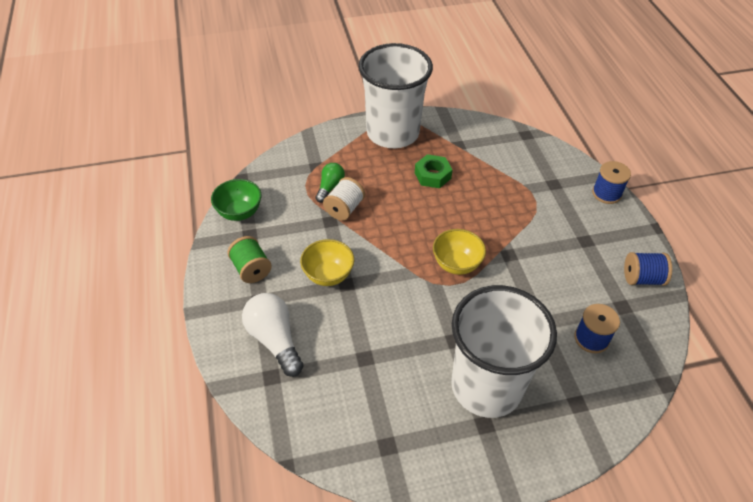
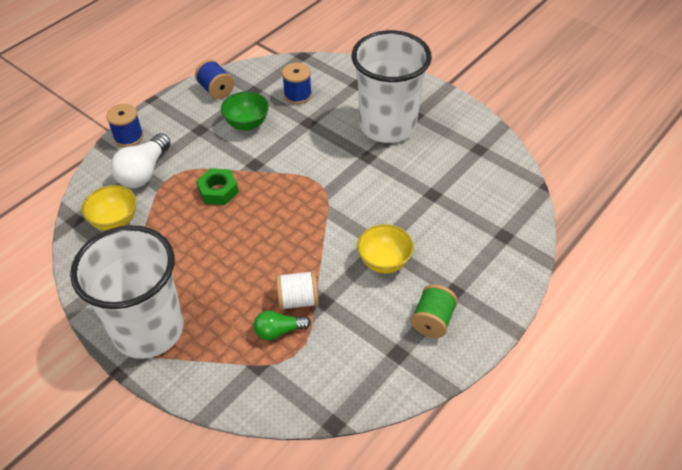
camera: 125 degrees left, 0 degrees up
green bowl [211,179,261,221] -> green bowl moved to [221,91,269,131]
white light bulb [242,293,303,377] -> white light bulb moved to [111,133,171,188]
green nut [415,154,453,188] -> green nut moved to [196,168,239,205]
yellow bowl [433,229,486,275] -> yellow bowl moved to [82,185,136,231]

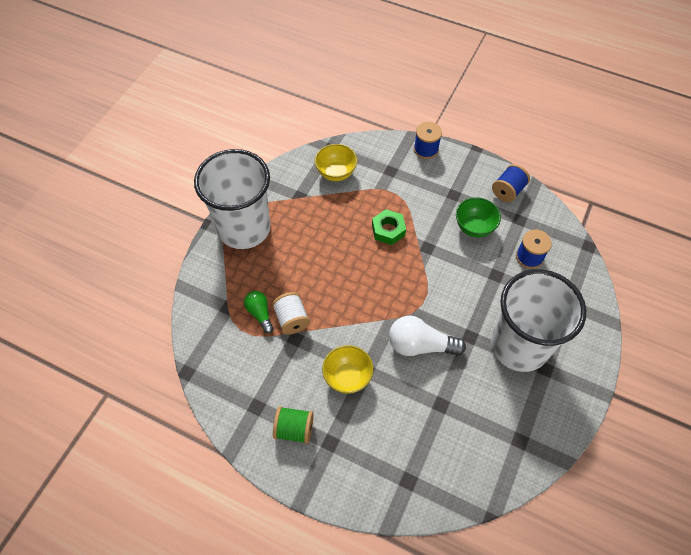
camera: 75 degrees right, 10 degrees up
white light bulb [111,133,171,188] -> white light bulb moved to [389,316,466,356]

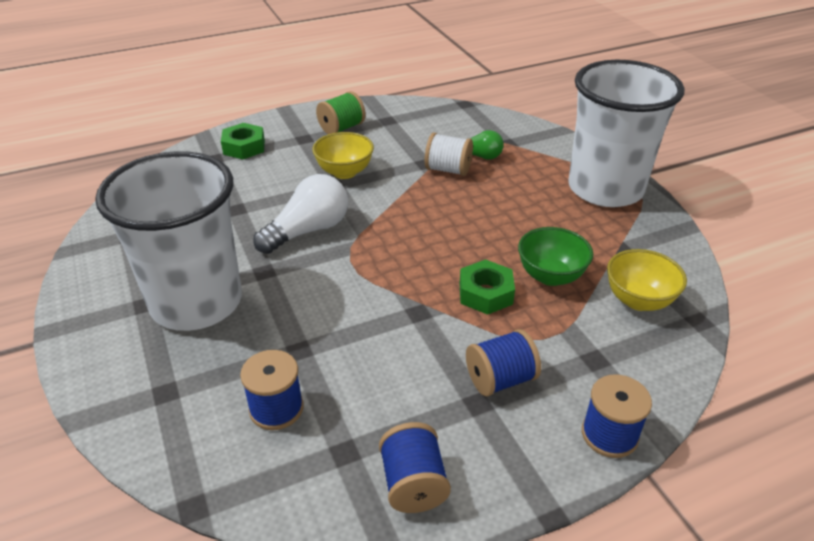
camera: 130 degrees right, 20 degrees down
green bowl [456,197,501,238] -> green bowl moved to [518,227,593,286]
none -> green nut [221,123,265,159]
none -> blue spool [466,329,541,396]

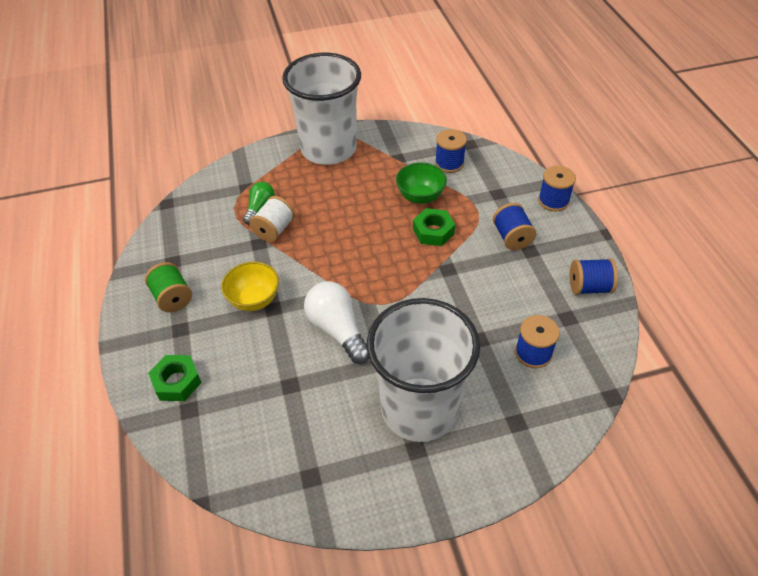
camera: 80 degrees left, 10 degrees up
yellow bowl [607,249,687,311] -> blue spool [435,129,467,173]

